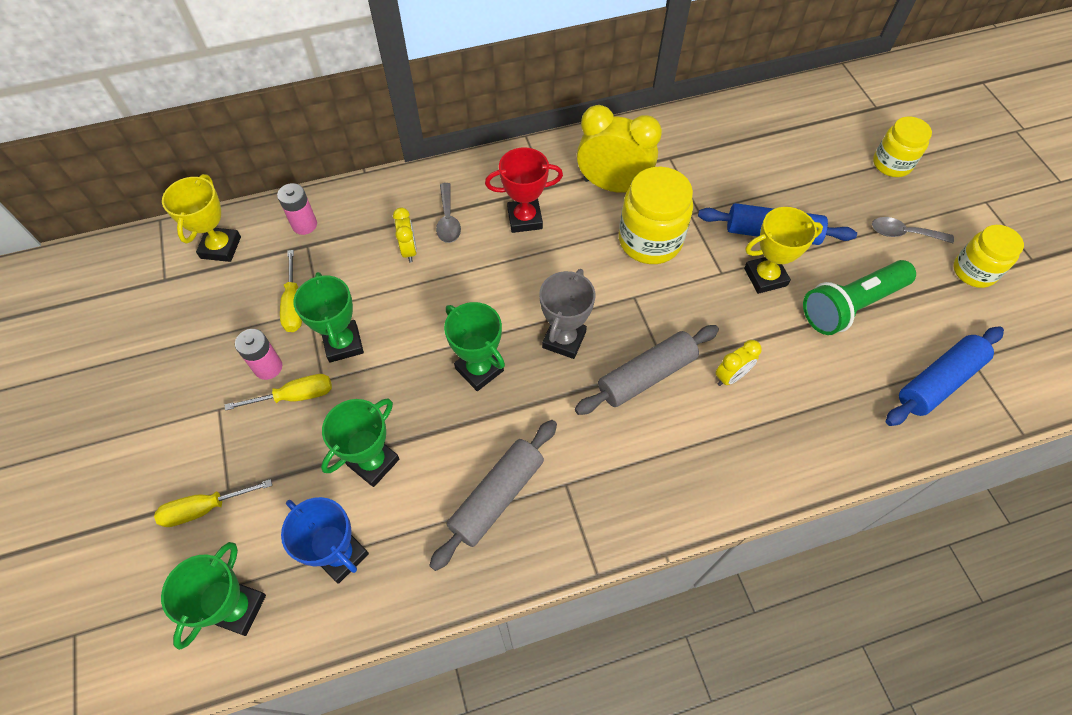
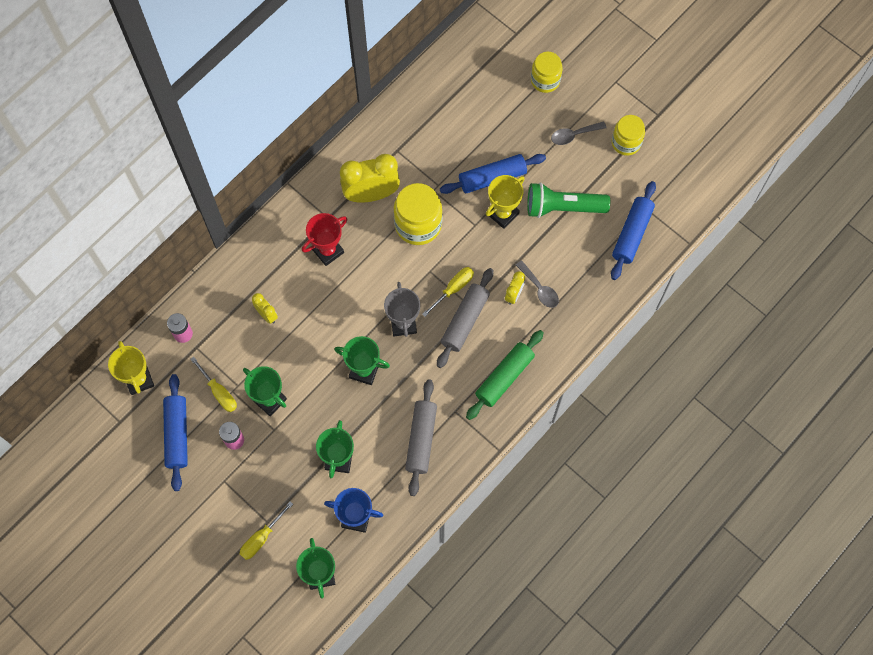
camera: 30 degrees left, 10 degrees up
yellow screwdriver [225,374,332,411] -> yellow screwdriver moved to [422,267,474,317]
grey spoon [436,183,461,243] -> grey spoon moved to [516,260,559,308]
green flashlight [803,260,916,335] -> green flashlight turned 60 degrees clockwise [527,182,610,218]
none -> blue rolling pin [163,374,188,491]
none -> green rolling pin [466,330,544,420]

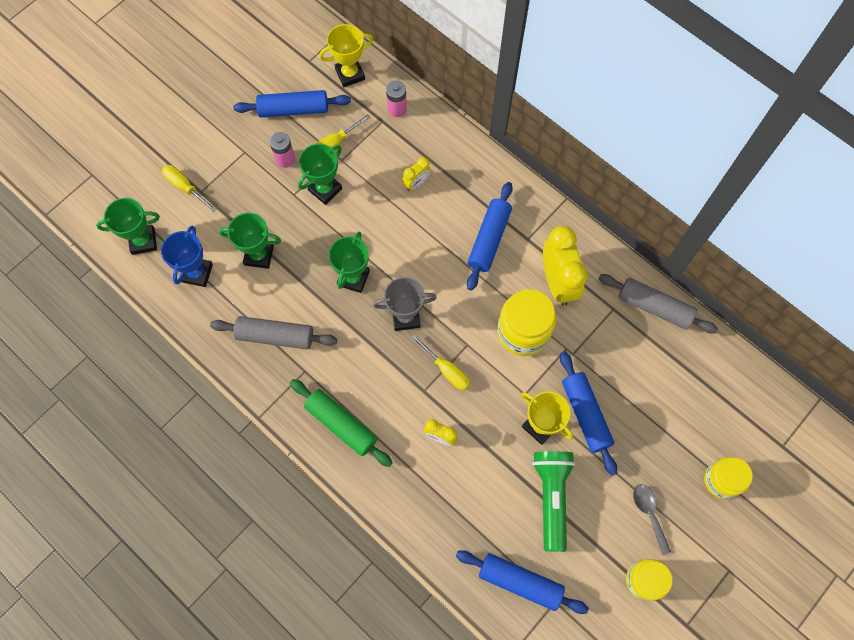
camera: 90 degrees right, 0 degrees up
red trophy [302,213,347,266] -> blue rolling pin [467,182,513,291]
grey rolling pin [437,268,493,368] -> grey rolling pin moved to [598,274,718,333]
grey spoon [516,260,559,308] -> none

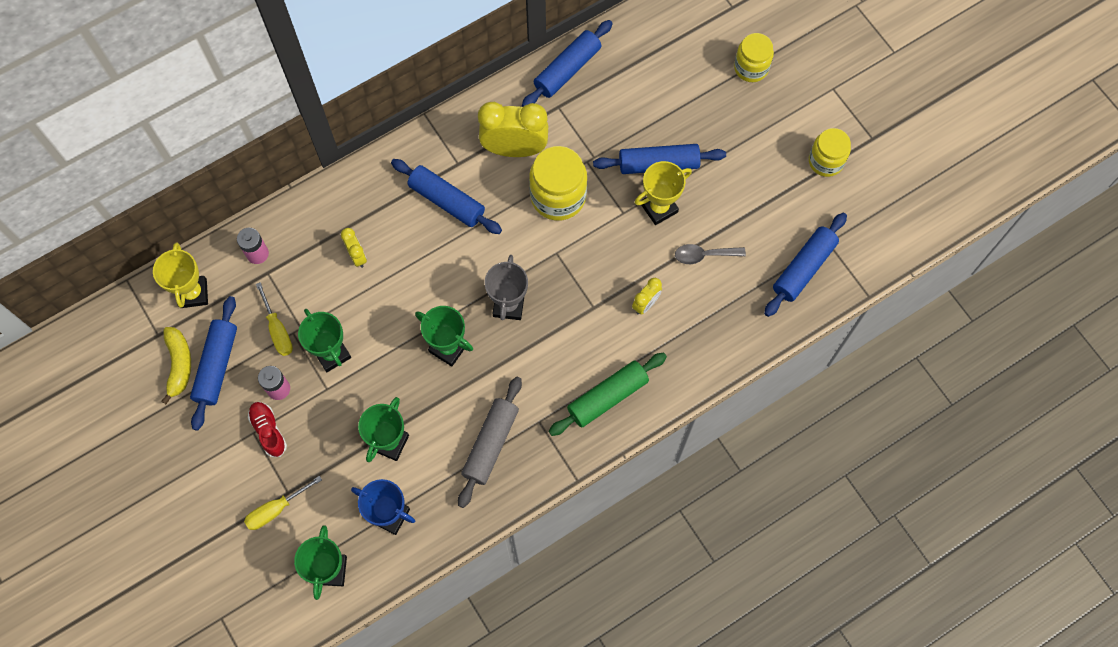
camera: 75 degrees left, 0 degrees up
yellow screwdriver [411,334,470,391] -> none
green flashlight [532,451,575,552] -> none
grey rolling pin [598,274,718,333] -> blue rolling pin [522,20,613,107]
grey spoon [633,484,671,555] -> grey spoon moved to [675,244,746,264]
none -> yellow banana [161,327,191,404]
none -> red shoe [248,402,287,457]

